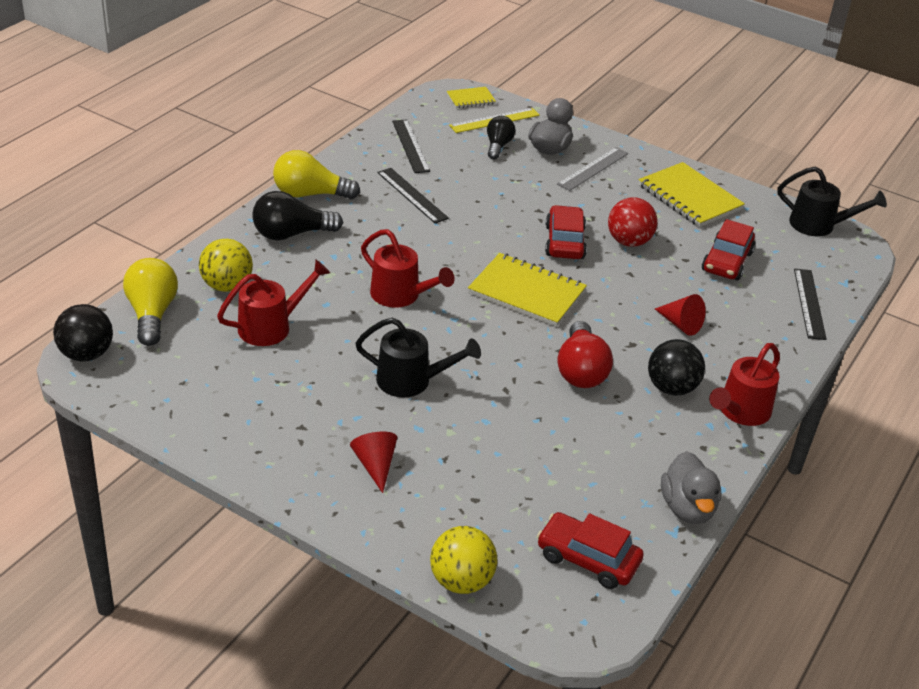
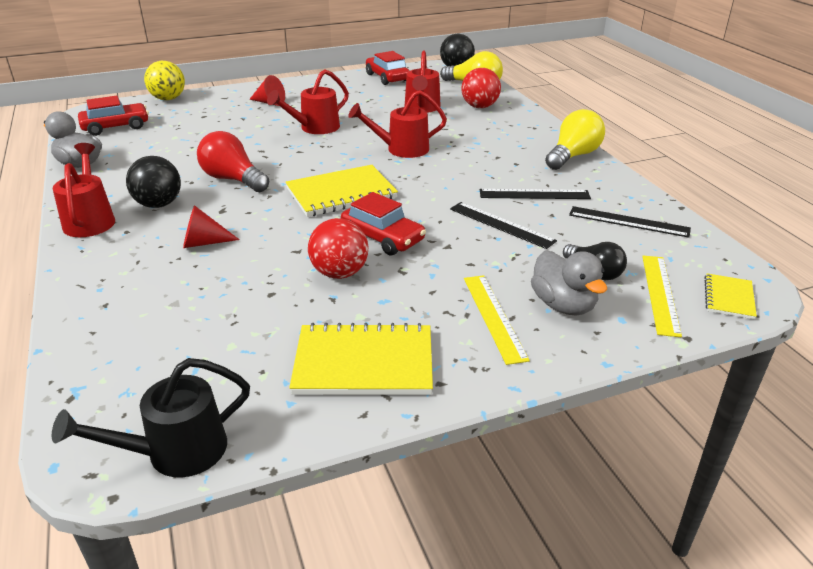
camera: 130 degrees right, 5 degrees down
yellow ball [199,239,253,292] -> red ball [461,68,501,108]
black light bulb [252,191,343,241] -> none
black watering can [355,317,481,397] -> red watering can [267,69,349,134]
grey ruler [557,147,628,191] -> yellow ruler [464,275,530,365]
red car [702,219,755,280] -> red car moved to [366,51,410,85]
black ruler [794,269,827,340] -> black ruler moved to [450,202,557,249]

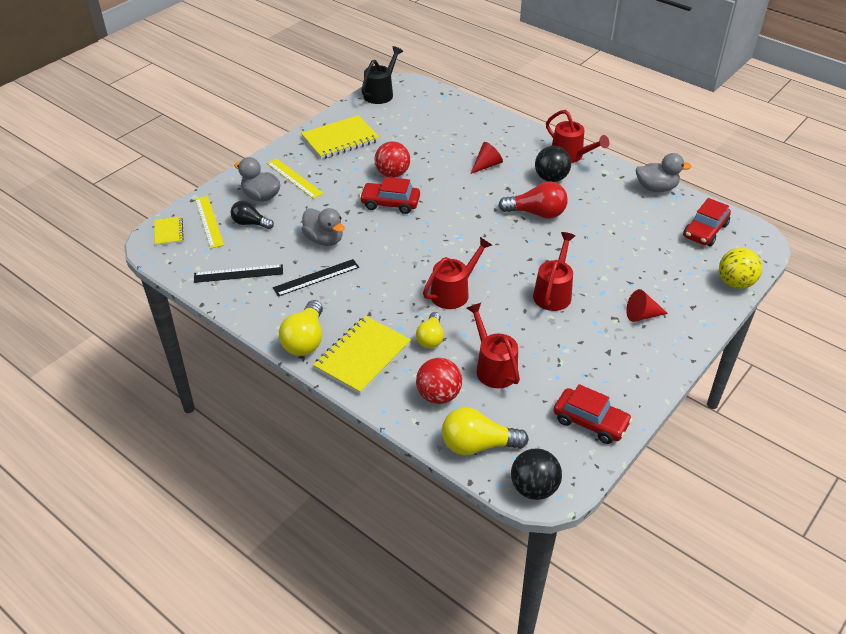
camera: 150 degrees right, 10 degrees up
yellow notebook [285,165,398,217] -> yellow notebook moved to [313,316,411,395]
black ruler [450,202,557,249] -> grey duck [302,208,345,246]
none -> yellow light bulb [416,312,444,348]

